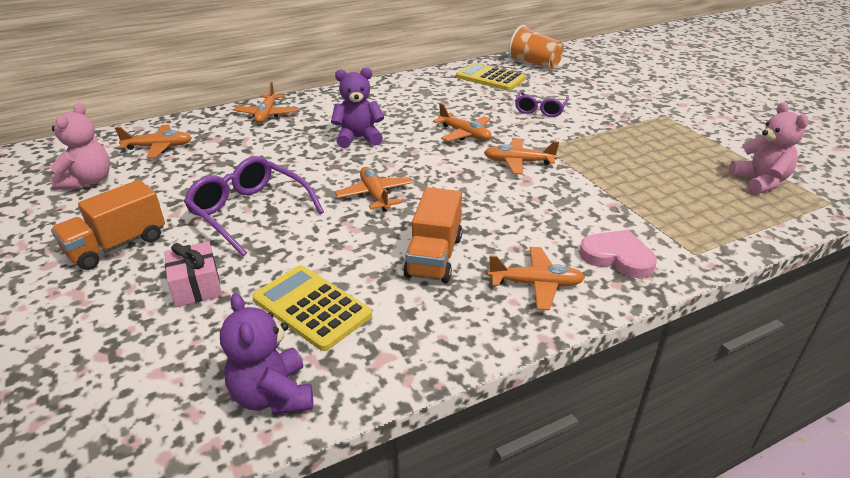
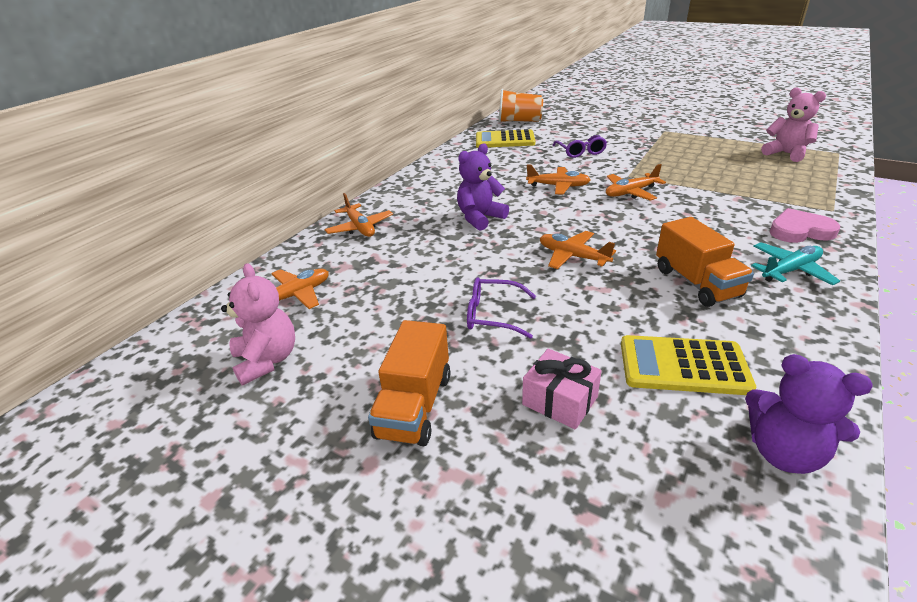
camera: 30 degrees left, 0 degrees up
purple glasses [184,156,324,256] -> purple glasses [467,278,536,339], size x0.62
orange plane [488,247,585,310] -> turquoise plane [751,242,840,285]

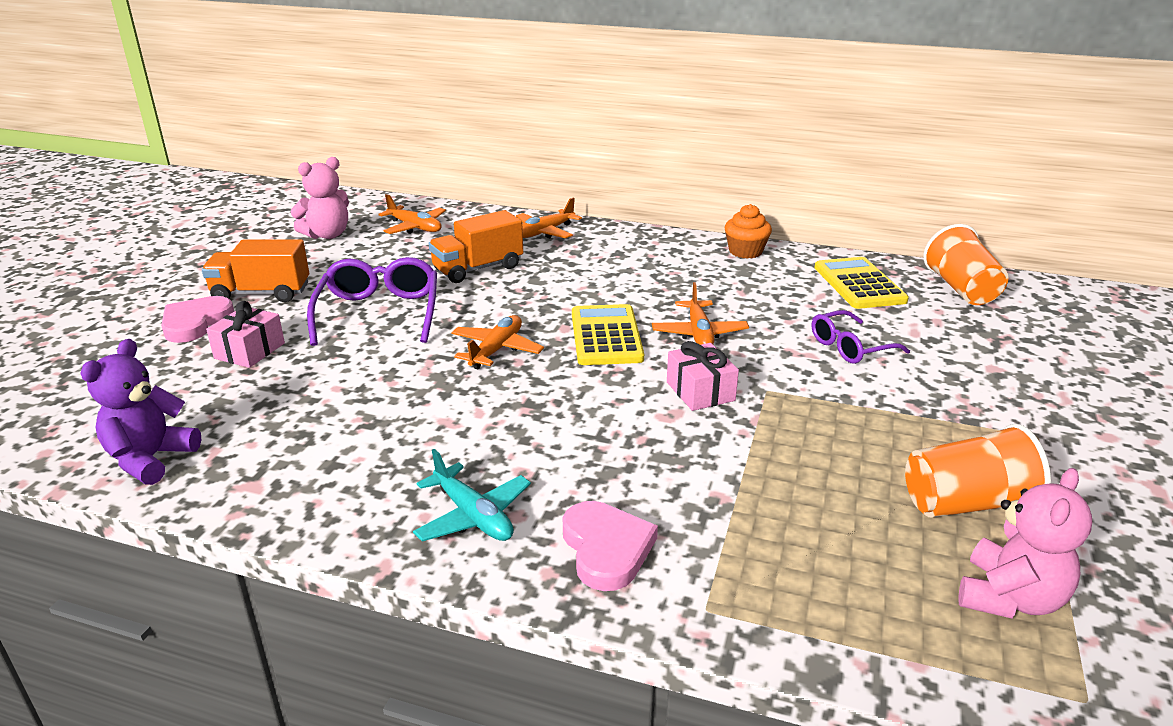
camera: 75 degrees right, 5 degrees down
purple teddy bear [457,144,509,231] -> none
purple glasses [467,278,536,339] -> purple glasses [307,257,437,346], size x1.60
orange plane [606,164,666,201] -> pink gift [667,341,739,411]
yellow calculator [621,335,756,395] -> yellow calculator moved to [572,304,644,365]
orange truck [656,217,754,307] -> orange truck moved to [428,210,523,283]
none -> pink heart [161,296,234,343]
none -> orange cupcake [725,204,772,259]
none -> orange cup [905,424,1051,517]

